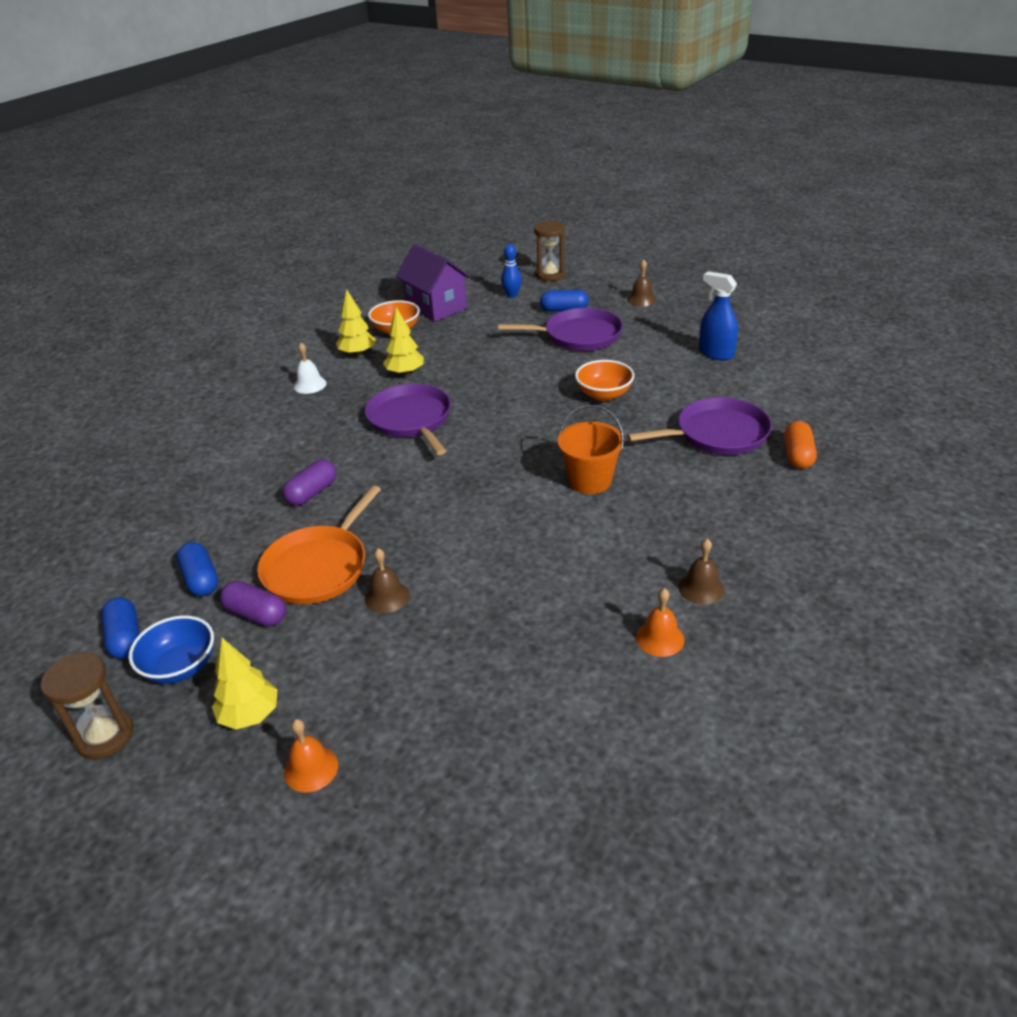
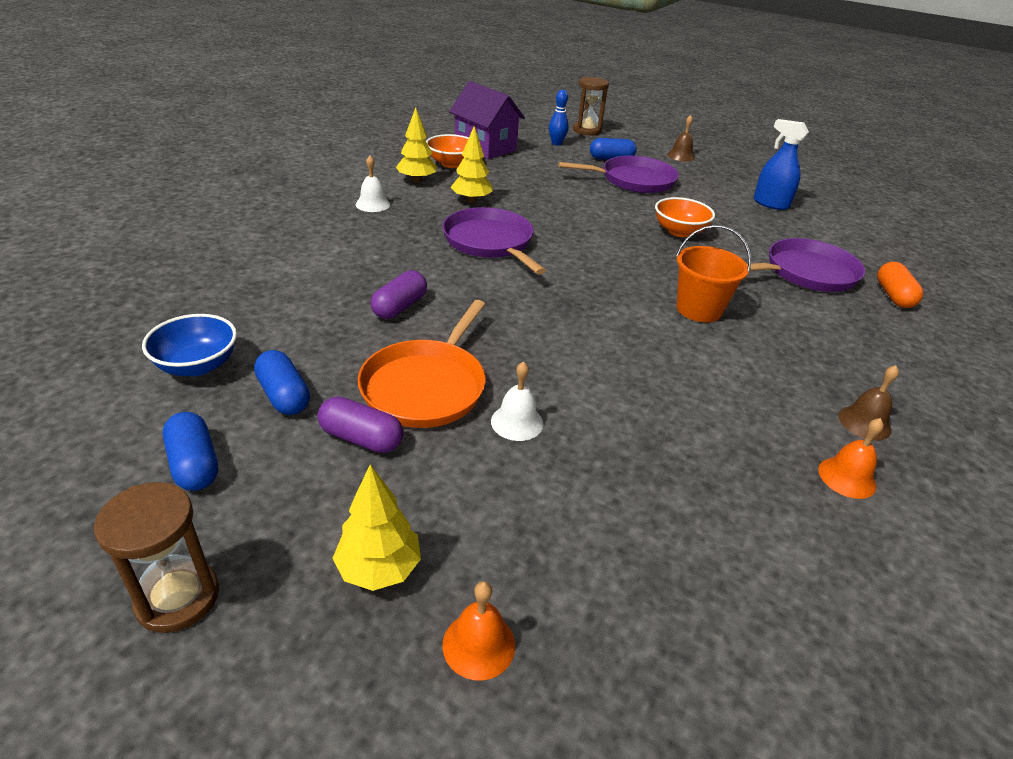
camera: 10 degrees left, 0 degrees up
blue bowl [129,615,214,684] -> blue bowl moved to [142,314,237,376]
brown bell [365,548,410,613] -> white bell [491,361,543,441]

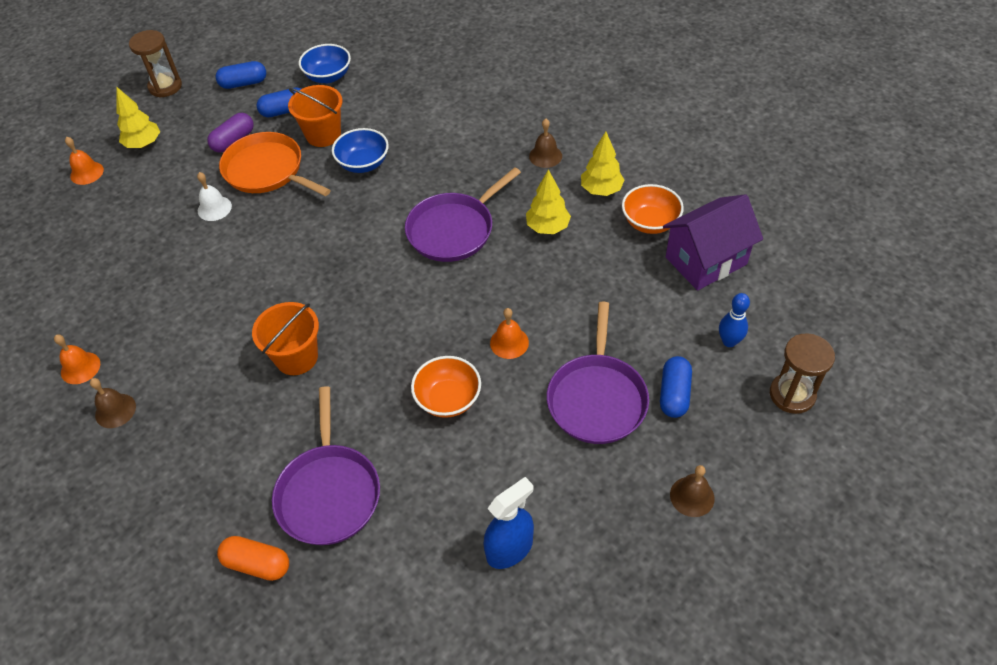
camera: 110 degrees right, 15 degrees up
white bell [356,156,390,212] -> brown bell [529,119,562,168]
purple capsule [371,270,427,319] -> blue bowl [332,128,389,173]
purple pan [442,207,546,275] -> purple pan turned 150 degrees clockwise [405,167,521,262]
none -> orange bucket [288,85,342,147]
none -> orange bell [490,308,529,359]

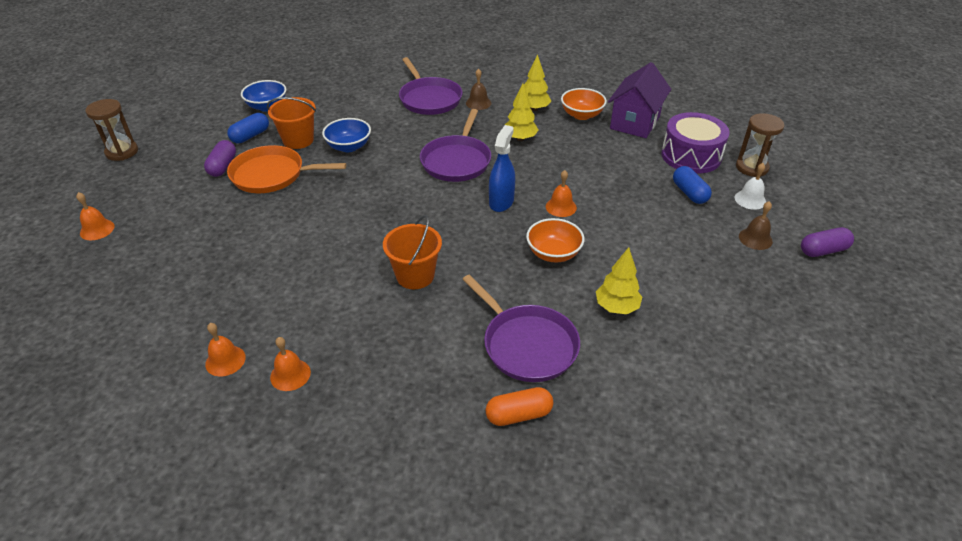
camera: 35 degrees left, 10 degrees down
brown bell [90,378,136,428] -> orange bell [270,337,311,391]
yellow tree [116,86,160,148] -> yellow tree moved to [596,247,642,314]
white bell [197,172,232,221] -> white bell moved to [735,163,766,210]
blue capsule [215,61,266,89] -> none
blue spray bottle [483,477,534,569] -> blue spray bottle moved to [489,125,515,212]
purple pan [547,301,649,444] -> purple pan moved to [399,57,463,115]
blue bowling pin [719,293,750,347] -> purple drum [661,112,730,174]
none -> purple capsule [801,227,854,257]

